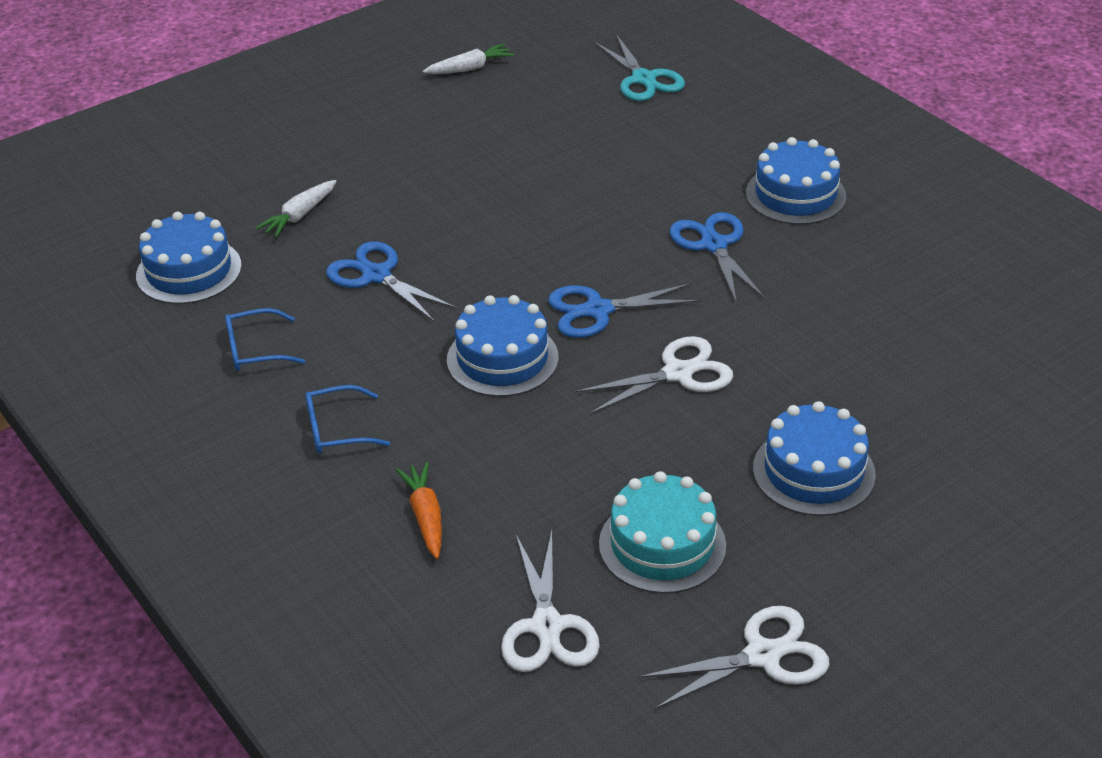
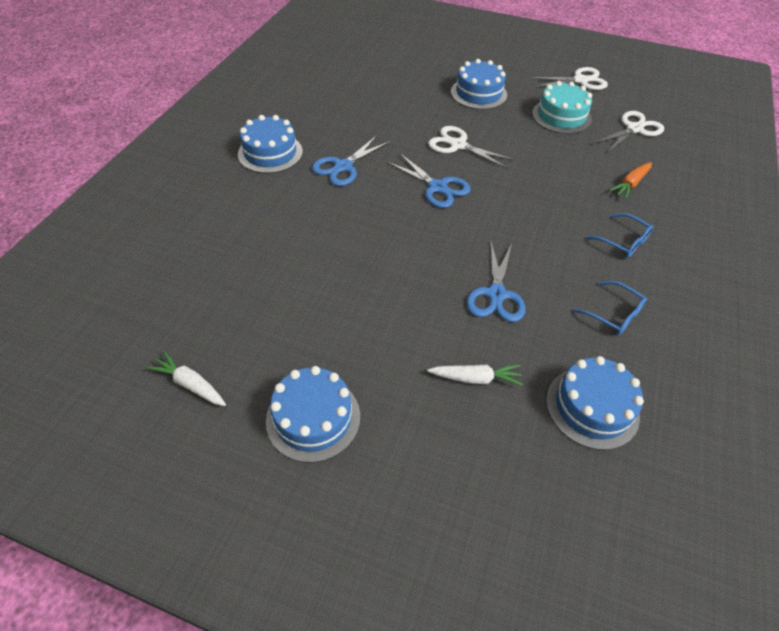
camera: 125 degrees left, 10 degrees up
blue cake [447,295,559,397] -> blue cake moved to [266,366,360,463]
turquoise scissors [594,34,685,101] -> none
white scissors [638,606,830,709] -> white scissors turned 135 degrees clockwise [530,67,608,90]

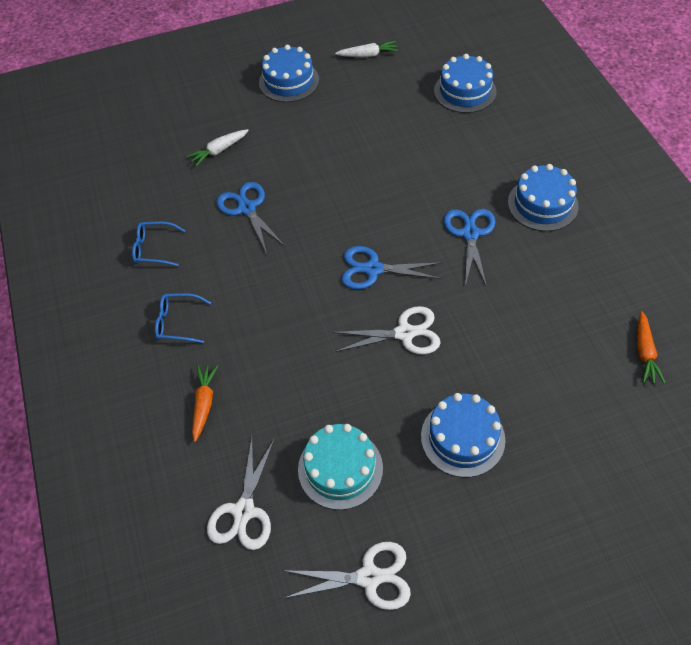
camera: 145 degrees right, 5 degrees up
white scissors [530,67,608,90] -> white scissors turned 135 degrees counterclockwise [282,542,411,610]
blue cake [546,356,644,450] -> blue cake moved to [434,54,496,113]
none -> orange carrot [637,311,665,384]

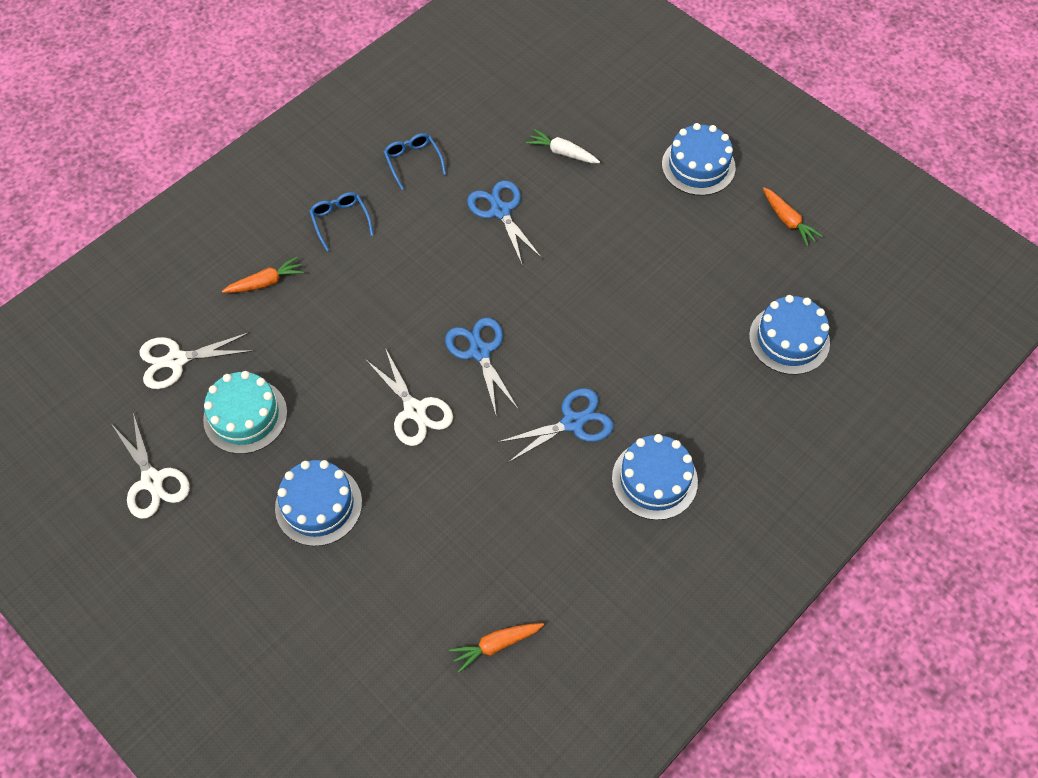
camera: 60 degrees right, 5 degrees up
blue scissors [216,182,285,253] -> blue scissors turned 60 degrees counterclockwise [467,180,542,264]
white carrot [335,41,399,57] -> orange carrot [763,187,823,246]

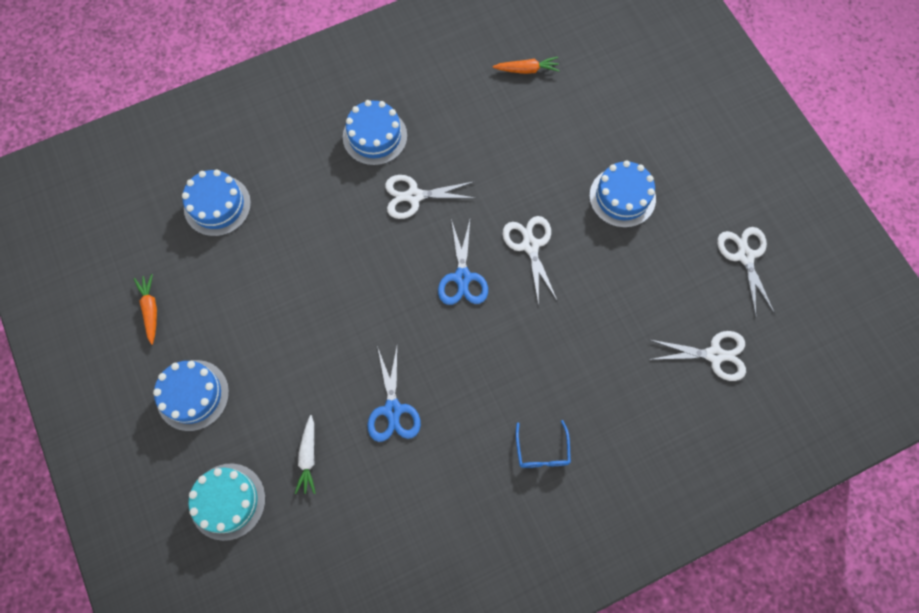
camera: 160 degrees left, 10 degrees up
turquoise cake [203,371,287,454] -> turquoise cake moved to [188,463,266,541]
orange carrot [222,256,304,293] -> none
blue glasses [384,133,446,190] -> none
blue scissors [497,388,613,463] -> white scissors [385,175,475,219]
white carrot [526,129,600,163] -> white carrot turned 45 degrees clockwise [295,415,316,494]

